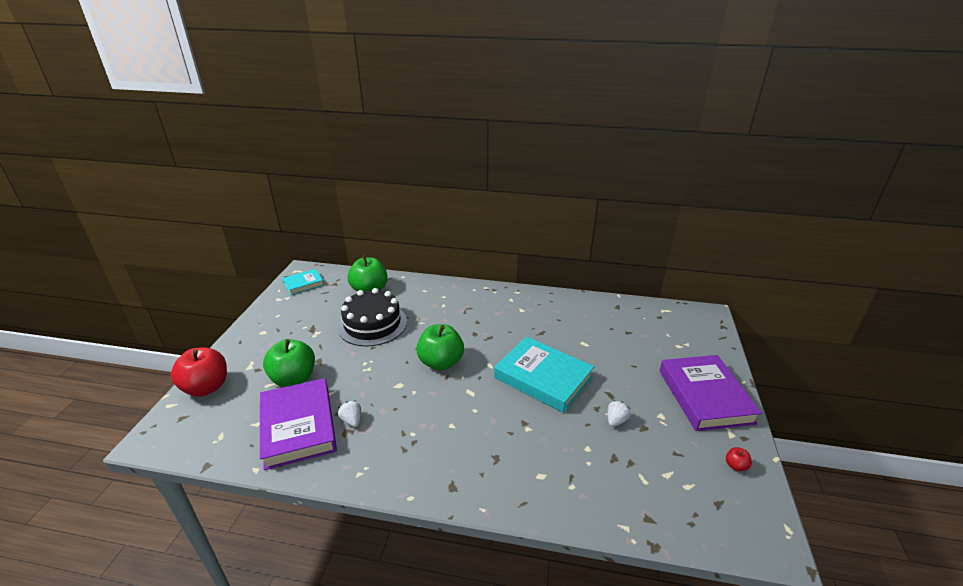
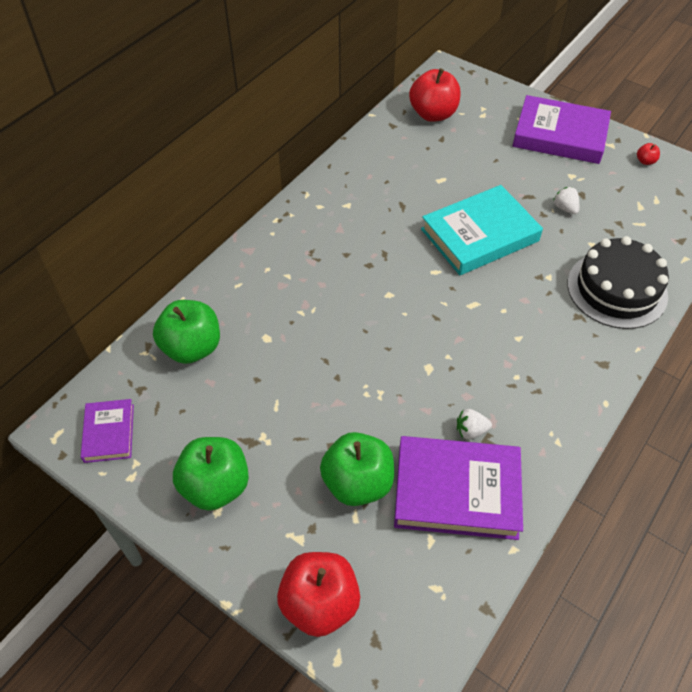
camera: 65 degrees left, 20 degrees up
turquoise book [282,269,324,295] -> purple book [81,399,134,463]
black cake [338,288,407,347] -> black cake moved to [567,236,669,329]
green apple [416,324,464,370] -> green apple moved to [173,437,249,511]
none -> red apple [409,68,461,122]

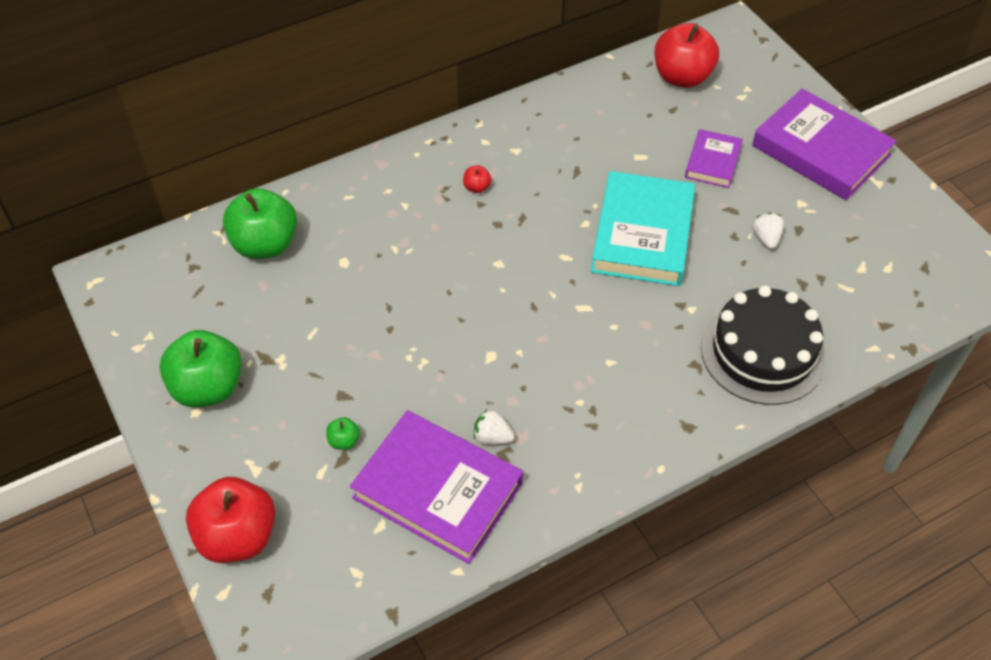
camera: 25 degrees right, 0 degrees up
purple book [81,399,134,463] -> purple book moved to [685,129,743,188]
green apple [320,432,394,506] -> green apple [326,417,360,450], size x0.41
turquoise book [421,185,543,275] -> turquoise book turned 75 degrees counterclockwise [591,171,695,286]
red apple [637,143,660,165] -> red apple moved to [463,165,491,193]

